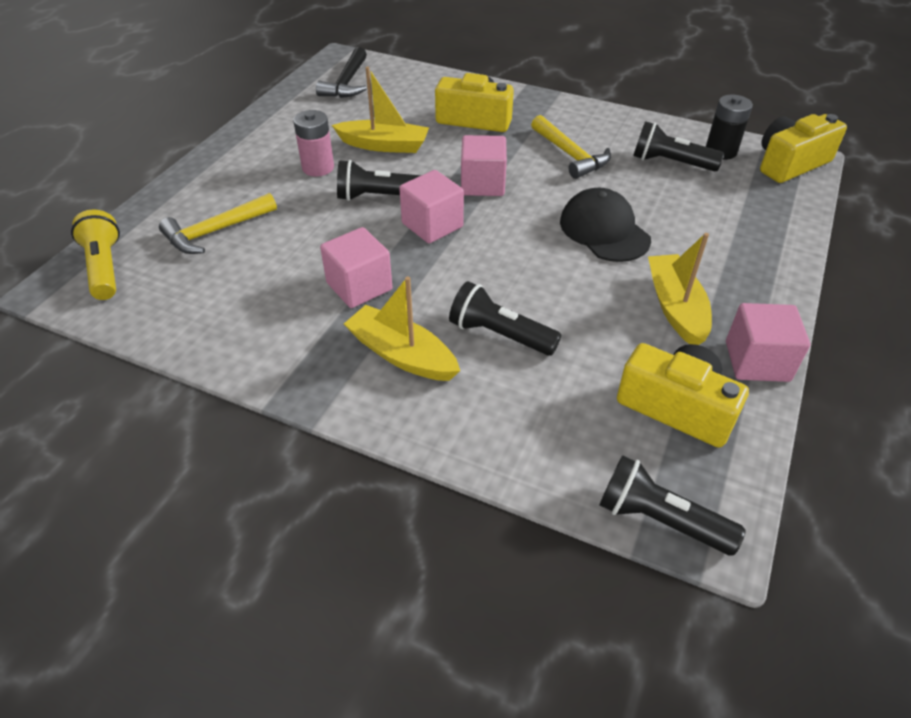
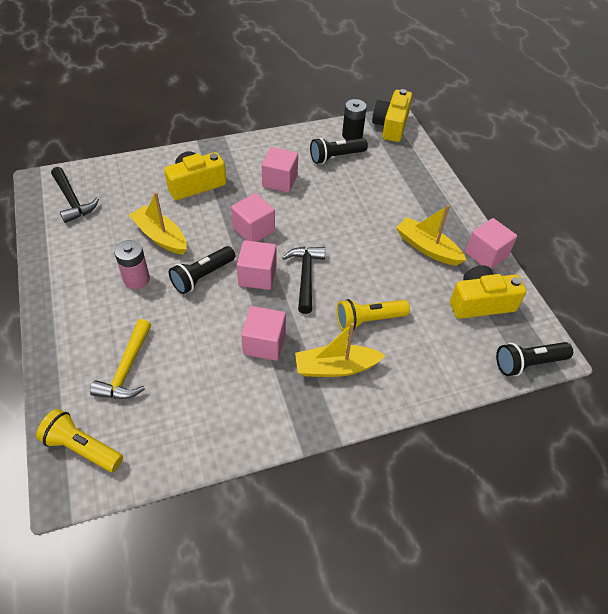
camera: 45 degrees left, 5 degrees up
yellow boat [332,67,429,153] -> yellow boat turned 105 degrees counterclockwise [129,192,187,255]
black flashlight [449,281,561,356] -> yellow flashlight [337,299,410,331]
yellow hammer [531,115,611,179] -> pink cube [262,147,298,193]
black cap [560,188,651,262] -> none
none -> black hammer [282,247,325,314]

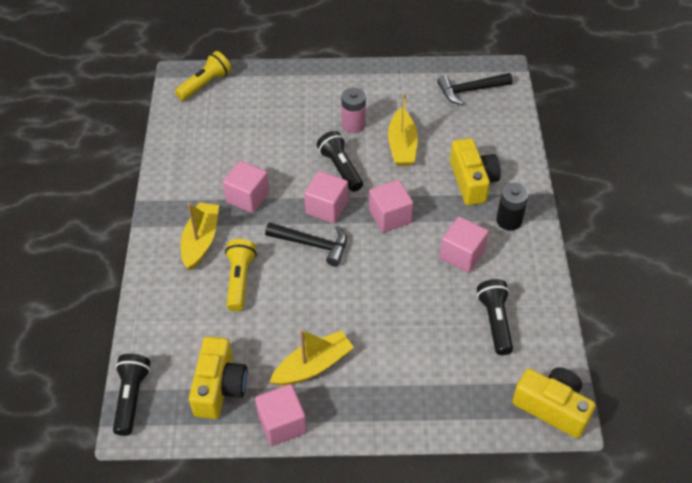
camera: 110 degrees right, 0 degrees up
yellow hammer [90,319,151,399] -> none
yellow boat [129,192,187,255] -> yellow boat turned 120 degrees clockwise [388,94,418,166]
black battery [342,99,367,140] -> black battery moved to [496,183,528,231]

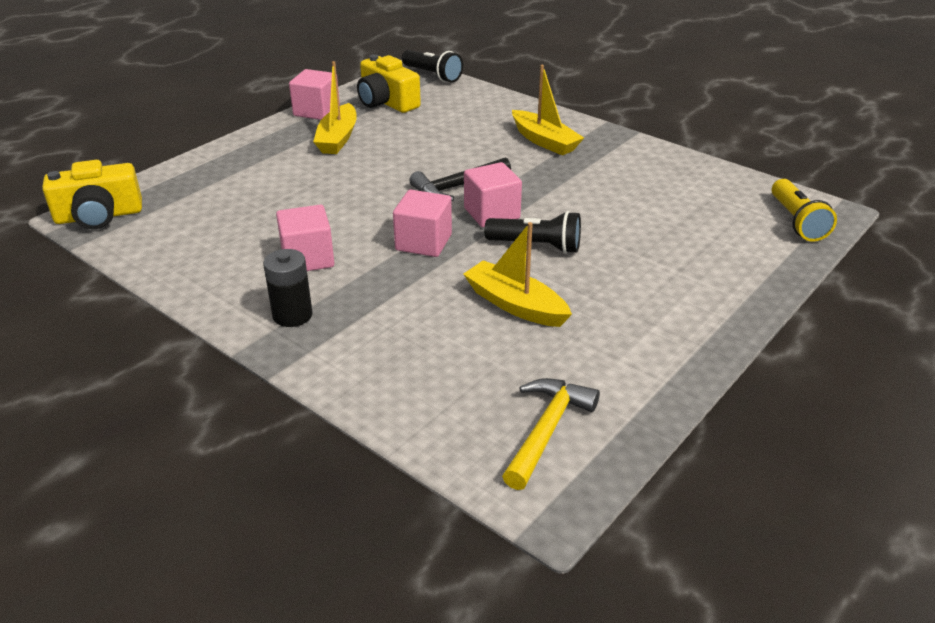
camera: 130 degrees right, 15 degrees down
pink cube [223,161,270,213] -> none
yellow flashlight [225,239,257,311] -> none
pink battery [341,88,366,133] -> none
black hammer [437,73,512,105] -> yellow hammer [502,378,600,490]
yellow camera [450,138,501,205] -> none
black flashlight [477,279,513,355] -> none

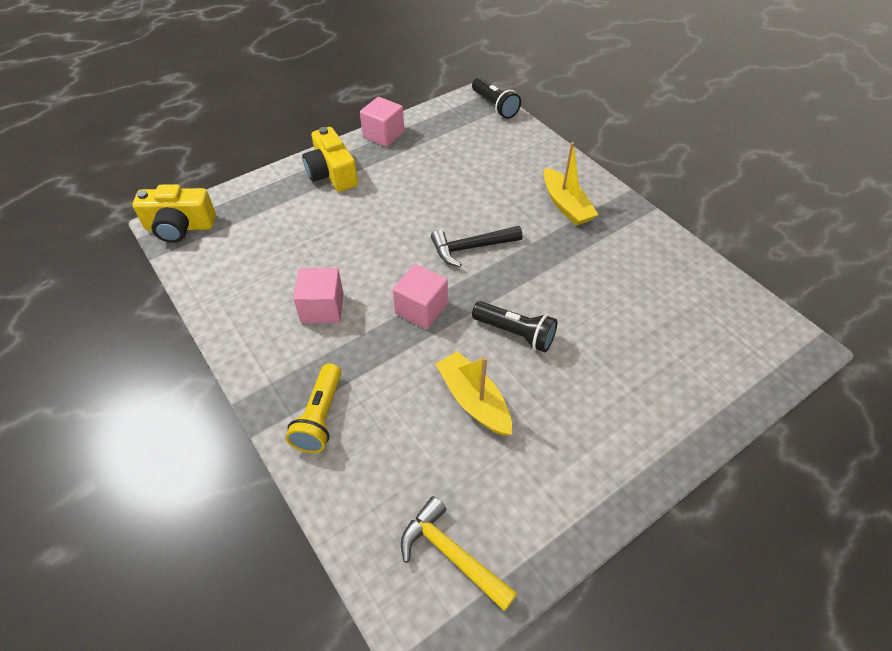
camera: 15 degrees right, 15 degrees up
black battery [263,249,313,327] -> none
yellow boat [313,61,357,154] -> none
yellow camera [357,54,421,113] -> yellow camera moved to [302,127,358,192]
pink cube [464,162,522,227] -> none
yellow hammer [502,378,600,490] -> yellow hammer turned 90 degrees counterclockwise [401,496,518,611]
yellow flashlight [772,179,837,242] -> yellow flashlight moved to [286,363,341,453]

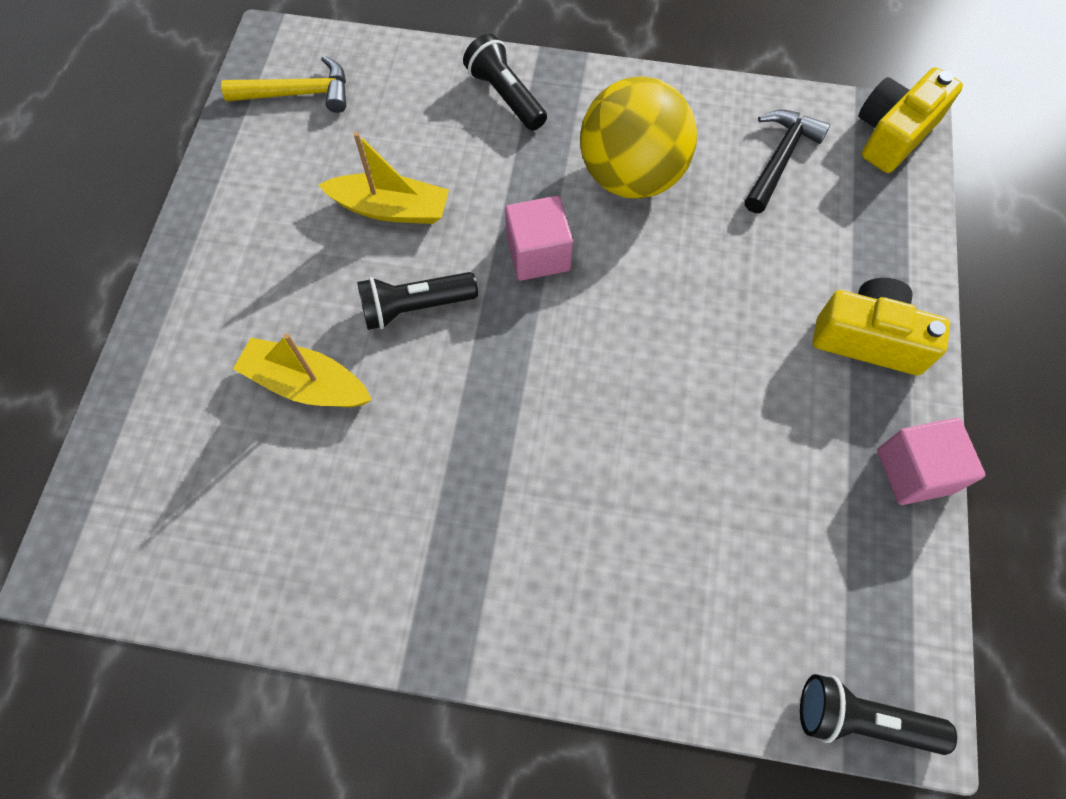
camera: 135 degrees right, 15 degrees up
yellow flashlight [286,363,341,453] -> black flashlight [463,33,547,131]
pink cube [293,268,344,323] -> yellow ball [580,76,697,199]
black hammer [431,226,523,267] -> black hammer moved to [745,110,830,213]
yellow boat [544,142,598,226] -> yellow boat moved to [233,333,372,407]

